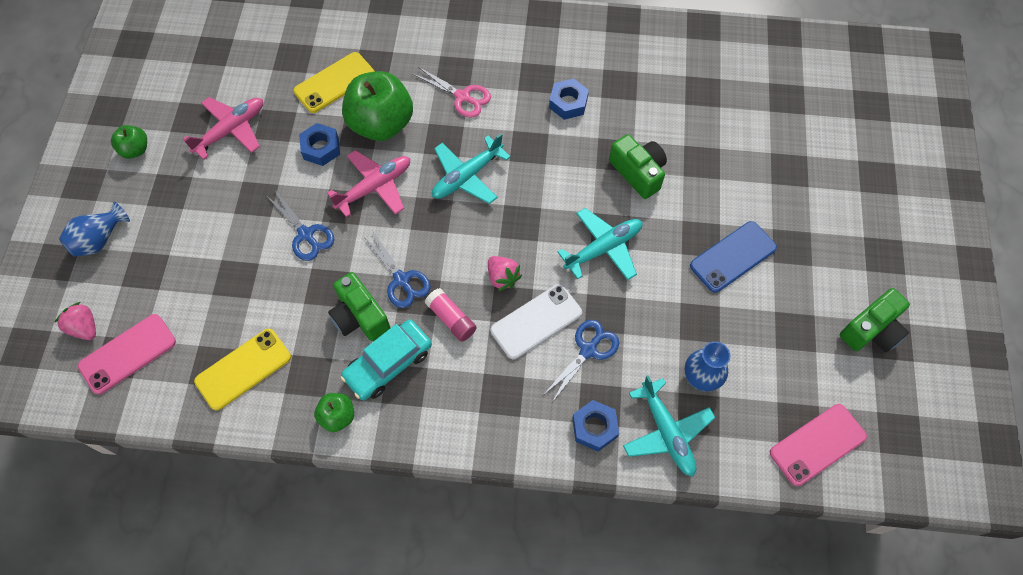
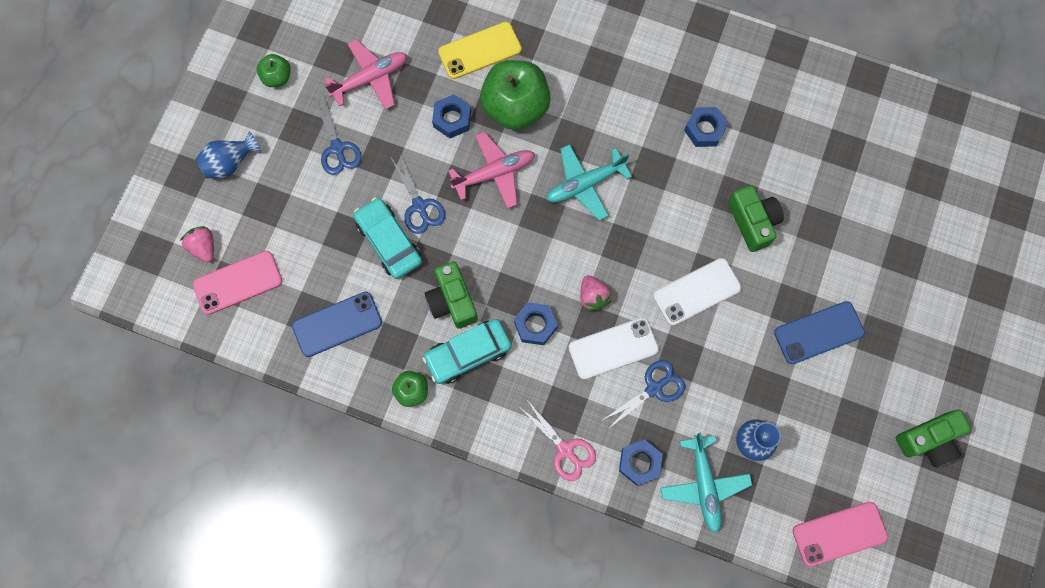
camera: 15 degrees right, 10 degrees up
yellow phone [194,329,291,410] -> blue phone [292,292,382,357]
blue scissors [363,232,431,308] -> blue scissors moved to [315,97,362,175]
pink scissors [413,67,491,118] -> pink scissors moved to [519,400,596,481]
pink glue stick [425,288,477,342] -> blue nut [514,302,558,345]
turquoise plane [557,208,642,280] -> white phone [653,258,742,326]
none -> turquoise car [353,197,422,279]

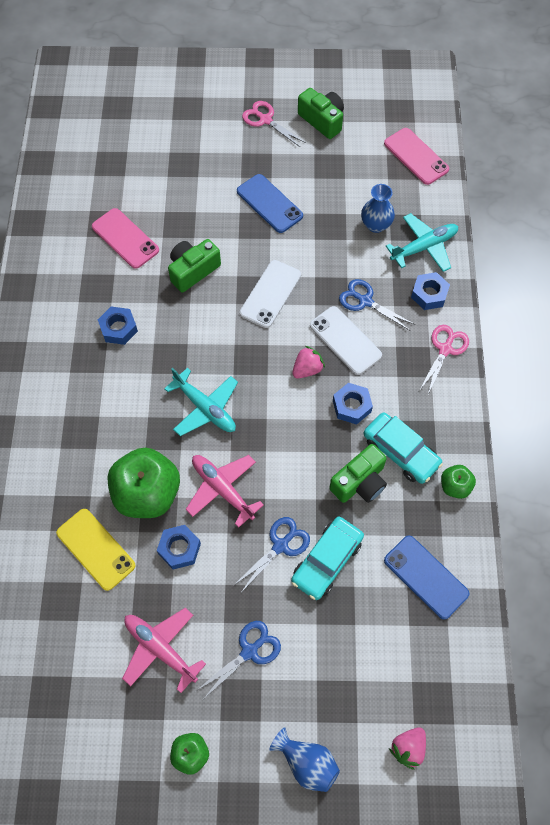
camera: 110 degrees left, 10 degrees down
pink phone [193,251,282,315] -> pink phone moved to [92,208,159,269]
white phone [653,258,742,326] -> white phone turned 75 degrees clockwise [240,260,301,328]
none -> pink scissors [242,101,306,147]

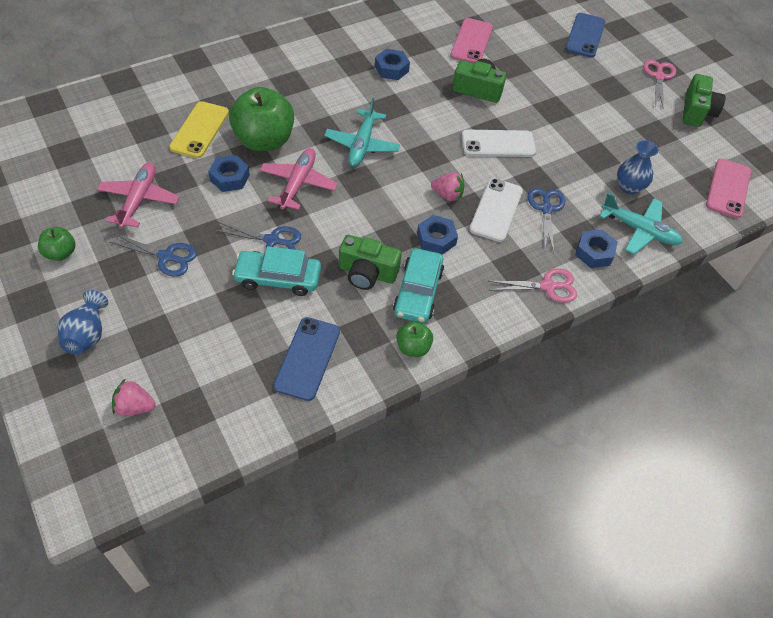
camera: 55 degrees right, 10 degrees down
blue phone [237,174,303,233] -> blue phone moved to [565,13,605,58]

